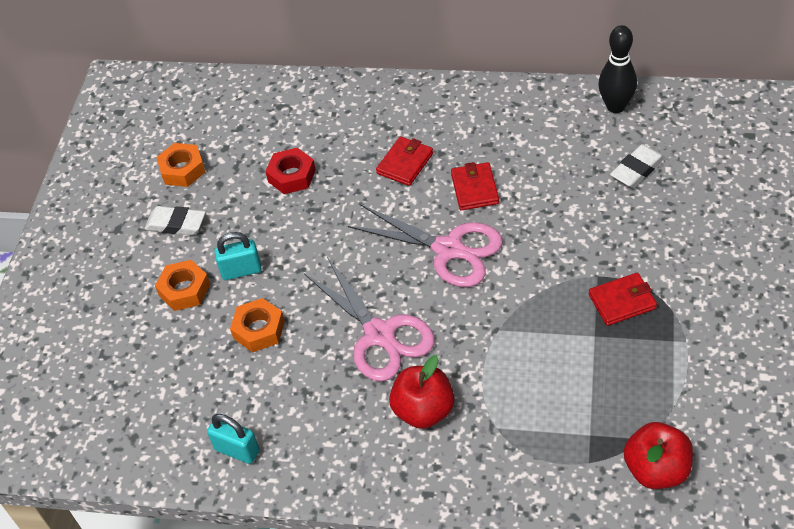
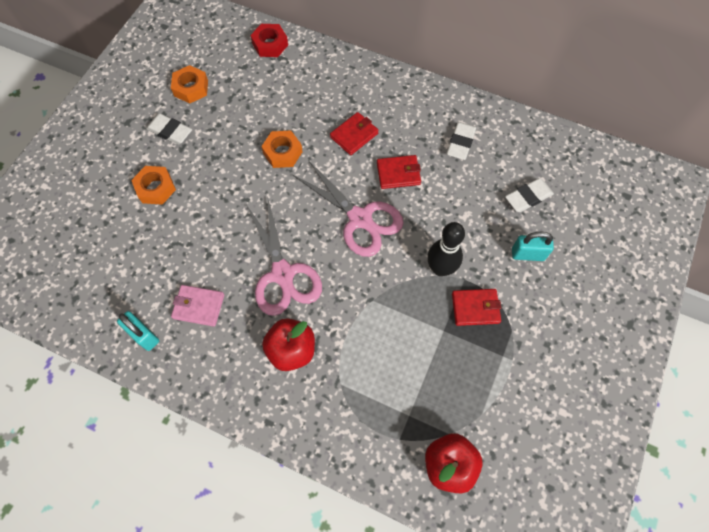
camera: 10 degrees right, 15 degrees up
turquoise padlock [214,232,262,280] -> turquoise padlock moved to [512,232,554,261]
orange nut [230,298,285,352] -> orange nut moved to [261,130,303,168]
red nut [265,148,316,194] -> red nut moved to [250,24,288,57]
red wallet [451,162,499,210] -> red wallet turned 75 degrees clockwise [377,155,421,189]
black bowling pin [599,25,637,113] -> black bowling pin moved to [427,222,465,276]
none -> pink wallet [171,285,224,327]
none -> white eraser [447,122,476,160]

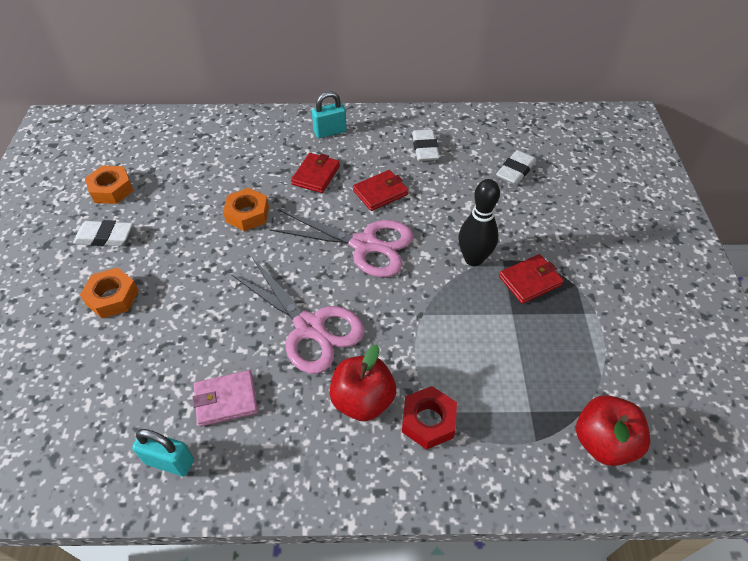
camera: 25 degrees left, 15 degrees down
red nut [250,24,288,57] -> red nut moved to [402,386,457,450]
turquoise padlock [512,232,554,261] -> turquoise padlock moved to [312,92,347,138]

